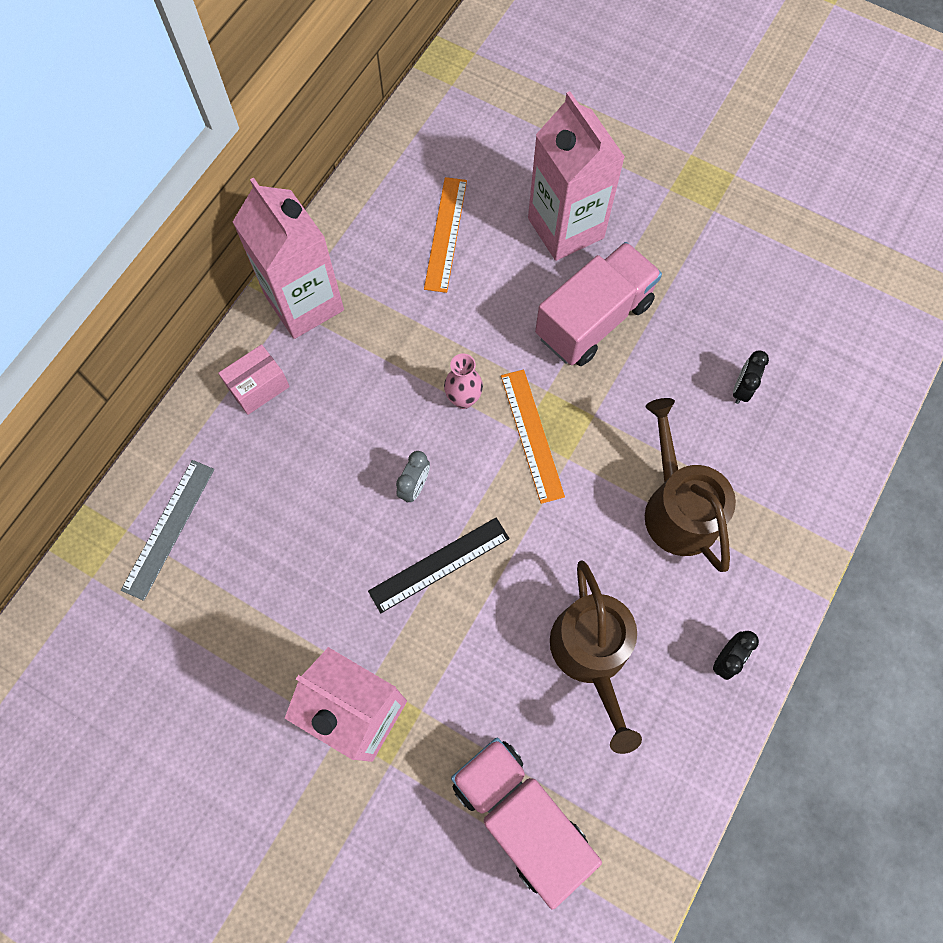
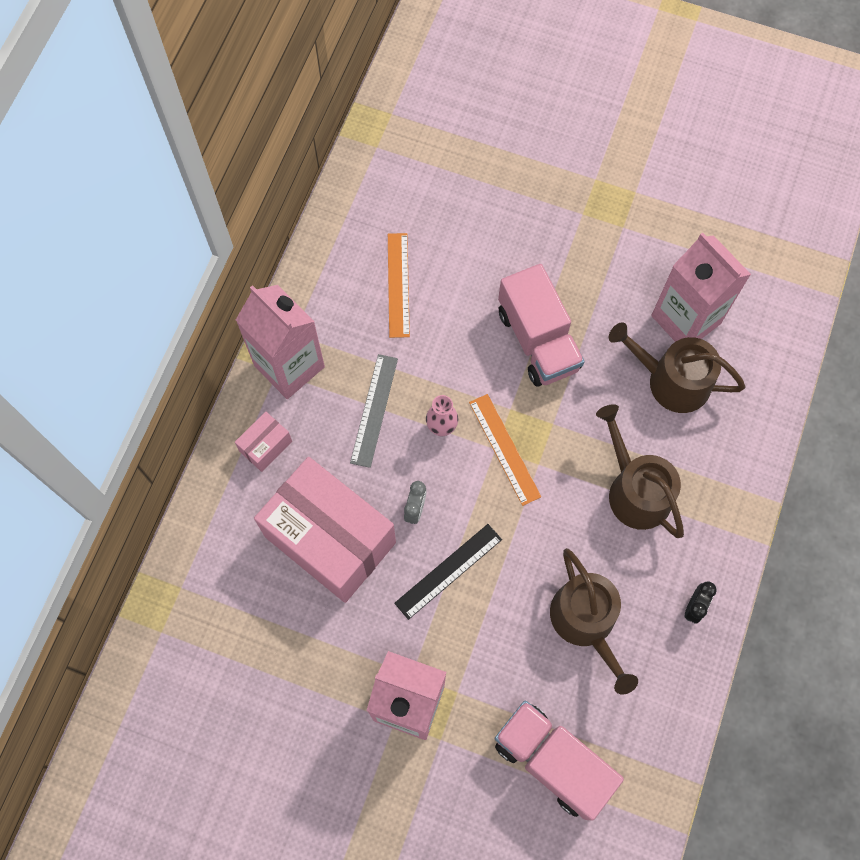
camera: 10 degrees left, 0 degrees up
grey ruler [121,460,214,601] -> grey ruler moved to [350,354,398,468]
pink carton [528,91,625,261] -> pink carton moved to [651,232,751,342]
pink truck [535,242,662,366] -> pink truck turned 120 degrees clockwise [498,264,585,387]
black clock [733,351,769,404] -> brown watering can [609,322,746,413]
none -> pink box [254,457,396,603]

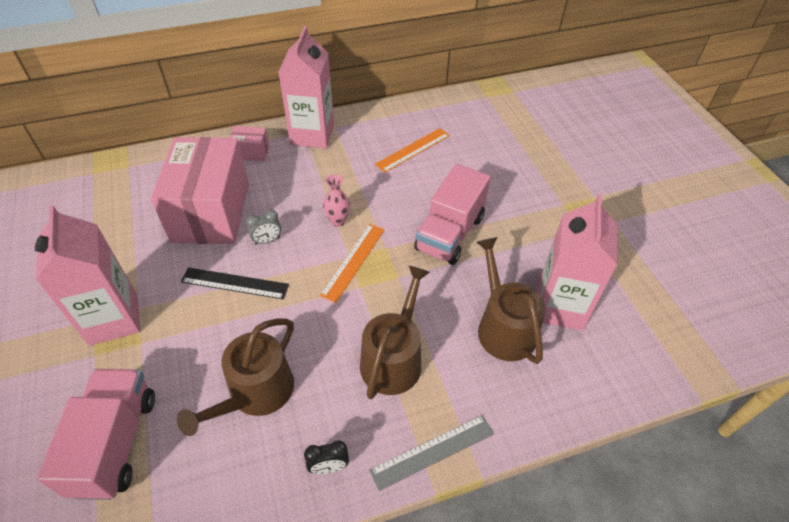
camera: 50 degrees right, 20 degrees down
grey ruler [350,354,398,468] -> grey ruler moved to [369,415,494,491]

